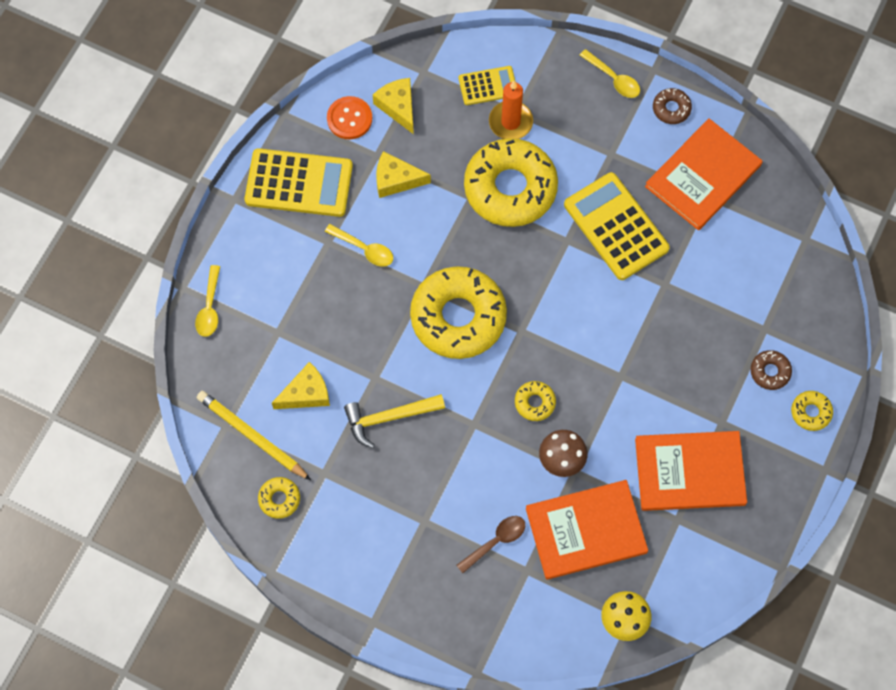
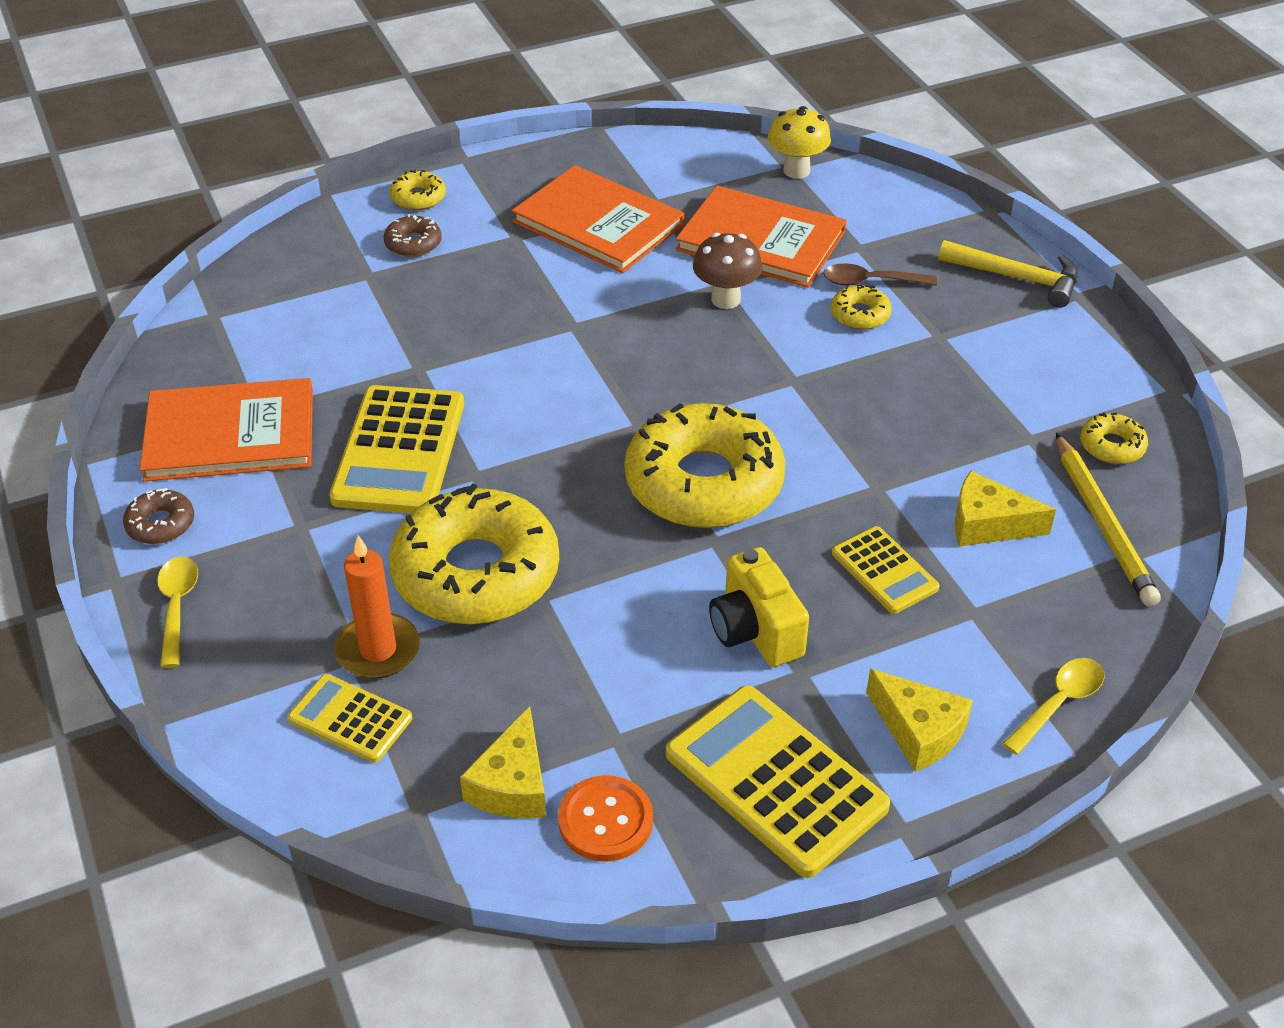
camera: 140 degrees left, 25 degrees down
yellow spoon [325,224,393,267] -> yellow camera [709,547,809,667]
yellow hammer [344,394,445,448] -> yellow hammer moved to [938,240,1078,308]
yellow cheese [376,151,431,198] -> yellow cheese moved to [866,669,973,772]
yellow donut [515,381,556,421] -> yellow donut moved to [831,284,892,330]
none -> yellow calculator [832,526,940,614]

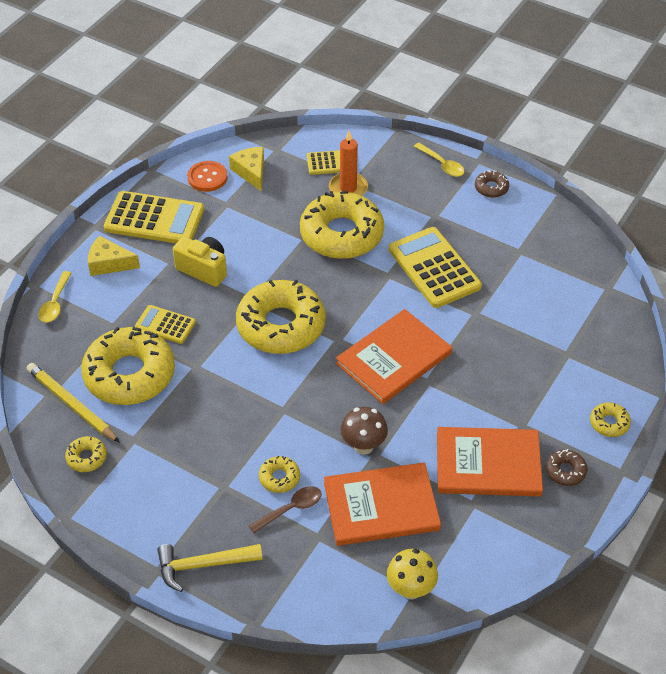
camera: 145 degrees right, 5 degrees up
orange book [140,378,313,482] -> orange book moved to [336,309,452,404]
brown donut [384,214,442,257] -> brown donut moved to [546,449,587,486]
yellow cheese [955,471,1056,546] -> yellow donut [81,327,175,405]

